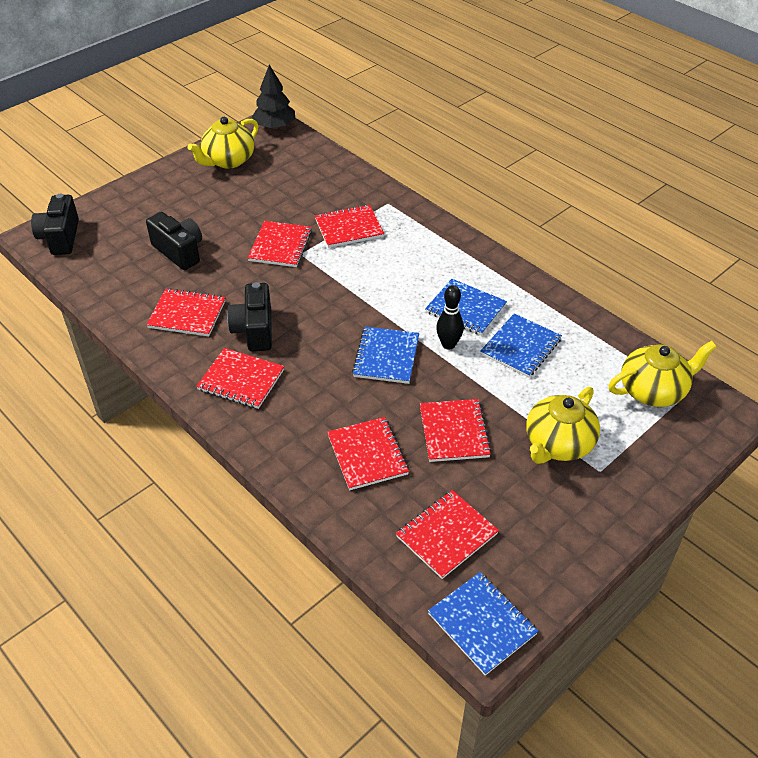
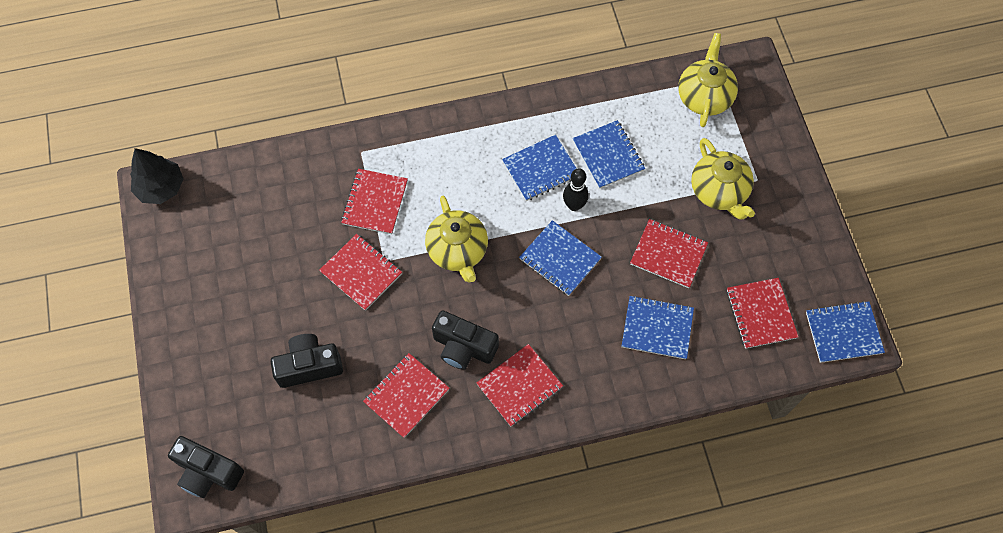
camera: 60 degrees left, 20 degrees up
yellow teapot [188,117,259,169] -> yellow teapot moved to [425,196,488,283]
red notebook [327,417,409,490] -> blue notebook [622,296,694,359]

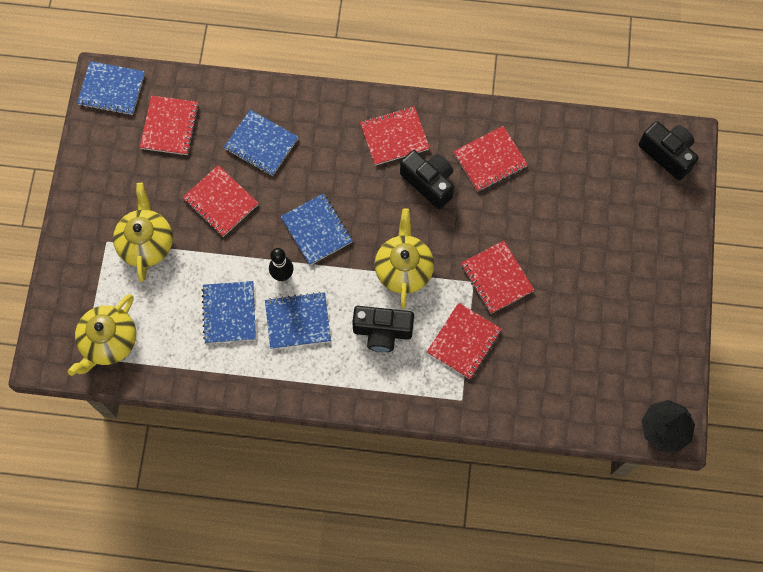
camera: 160 degrees left, 5 degrees up
black camera [271,334,343,388] -> black camera moved to [352,306,414,352]

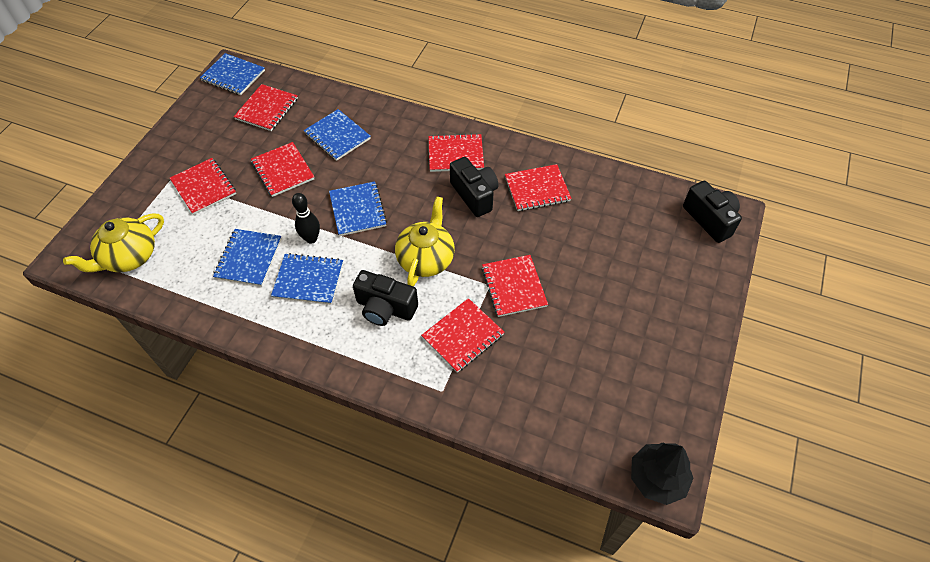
camera: 15 degrees right, 15 degrees down
yellow teapot [113,183,173,282] -> red notebook [170,158,236,215]

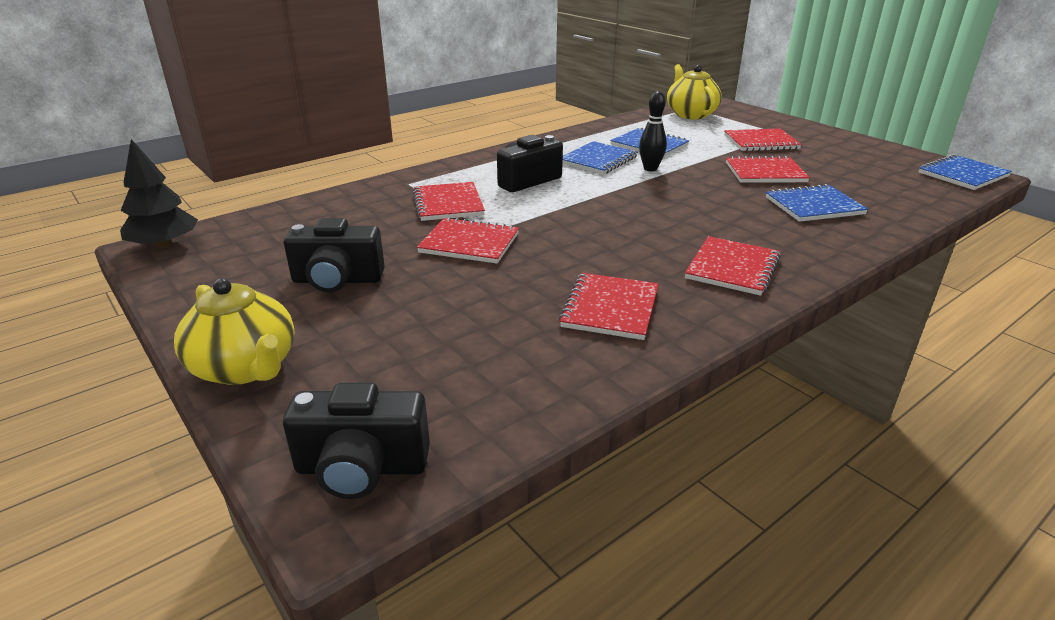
camera: 120 degrees right, 25 degrees down
red notebook [234,84,298,131] -> none
blue notebook [329,181,387,236] -> none
yellow teapot [395,196,455,286] -> yellow teapot moved to [174,278,294,385]
black camera [450,157,498,217] -> black camera moved to [284,218,385,292]

